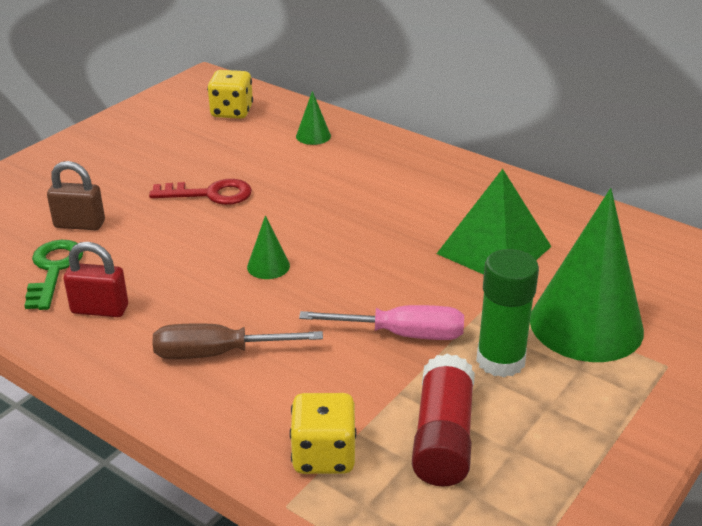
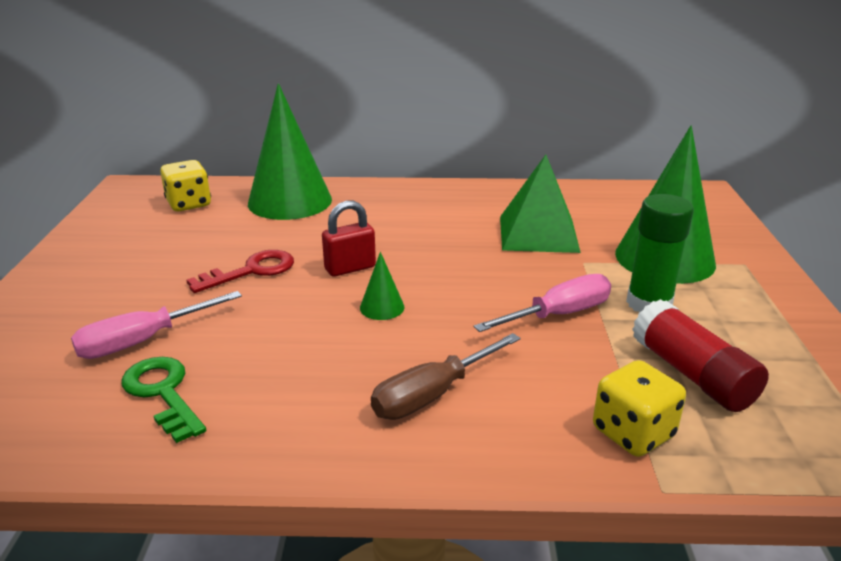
camera: 35 degrees left, 5 degrees down
brown padlock [47,161,105,230] -> pink screwdriver [71,291,242,359]
red padlock [63,242,128,317] -> red padlock moved to [322,201,376,277]
green cone [296,91,331,145] -> green cone [248,83,332,220], size x2.42

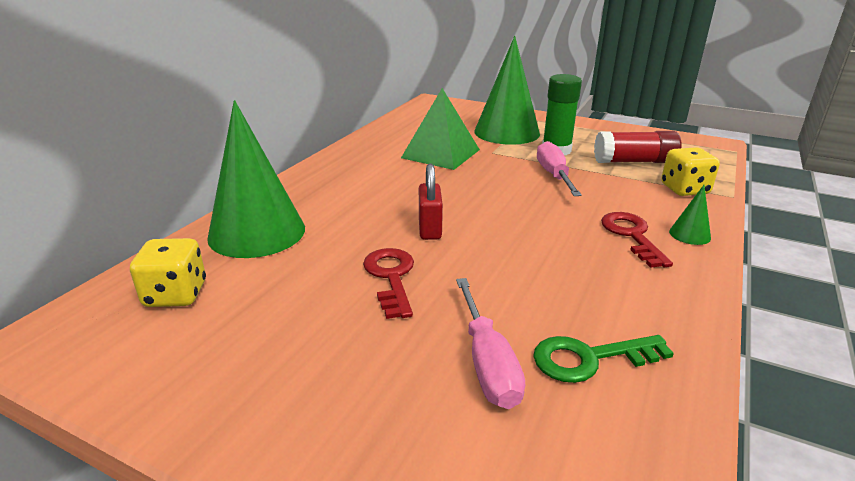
camera: 65 degrees left, 0 degrees up
green cone [360,252,404,320] -> green cone moved to [669,185,711,245]
brown screwdriver [371,333,521,420] -> red key [601,212,673,268]

